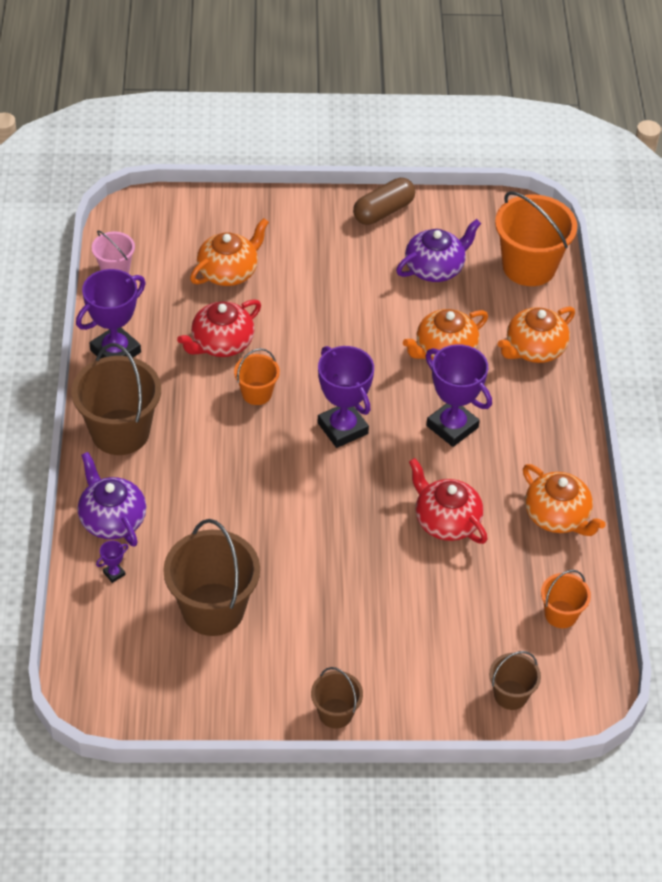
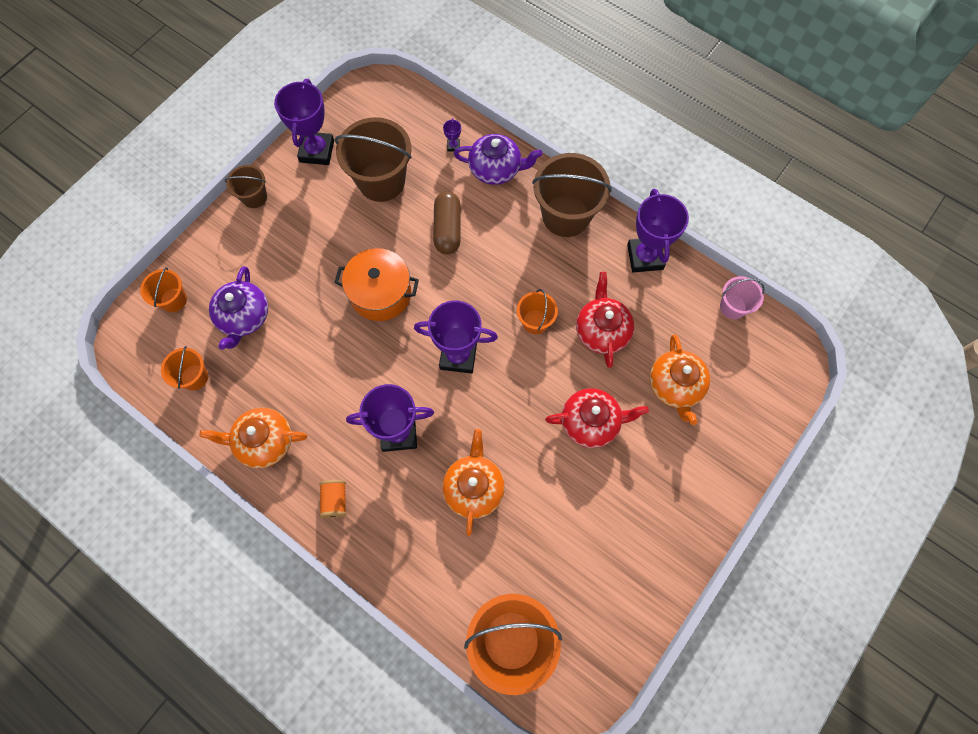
camera: 130 degrees right, 20 degrees up
brown capsule [353,178,415,225] -> brown capsule moved to [433,191,461,254]
purple teapot [396,219,481,282] -> purple teapot moved to [209,266,268,350]
red teapot [409,458,488,544] -> red teapot moved to [545,388,649,448]
brown bucket [489,651,541,710] -> orange bucket [140,267,187,312]
orange teapot [498,307,575,363] -> none
none -> purple trophy [274,79,334,165]
none -> orange spool [319,480,346,518]
none -> orange pot [335,248,419,321]

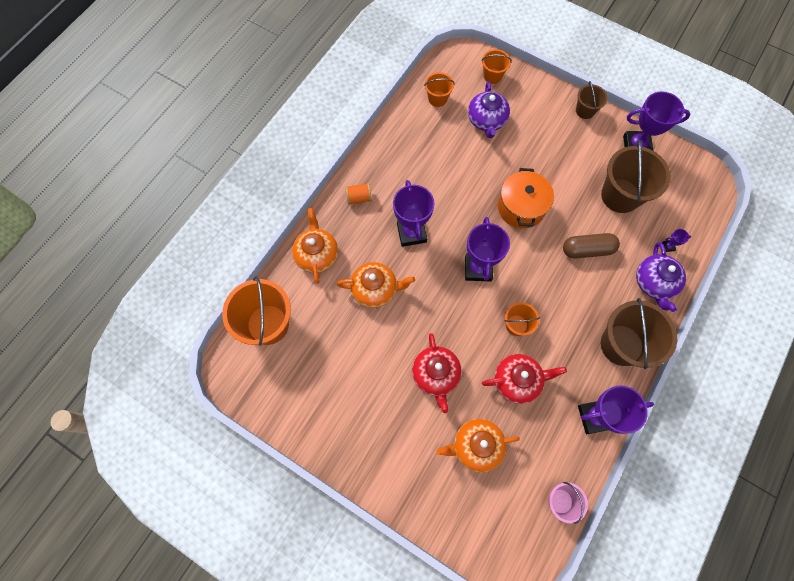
camera: 85 degrees right, 0 degrees up
orange teapot [199,408,307,468] -> orange teapot moved to [292,208,338,284]
purple teapot [209,266,268,350] -> purple teapot turned 90 degrees counterclockwise [468,81,510,138]

